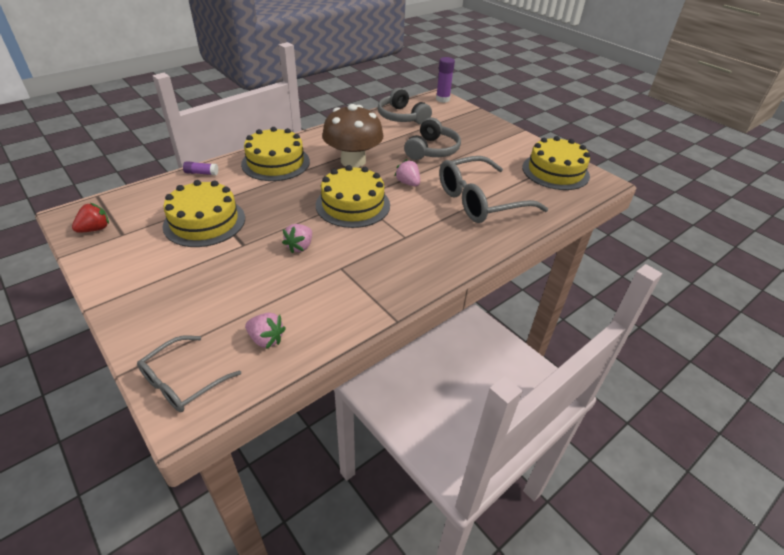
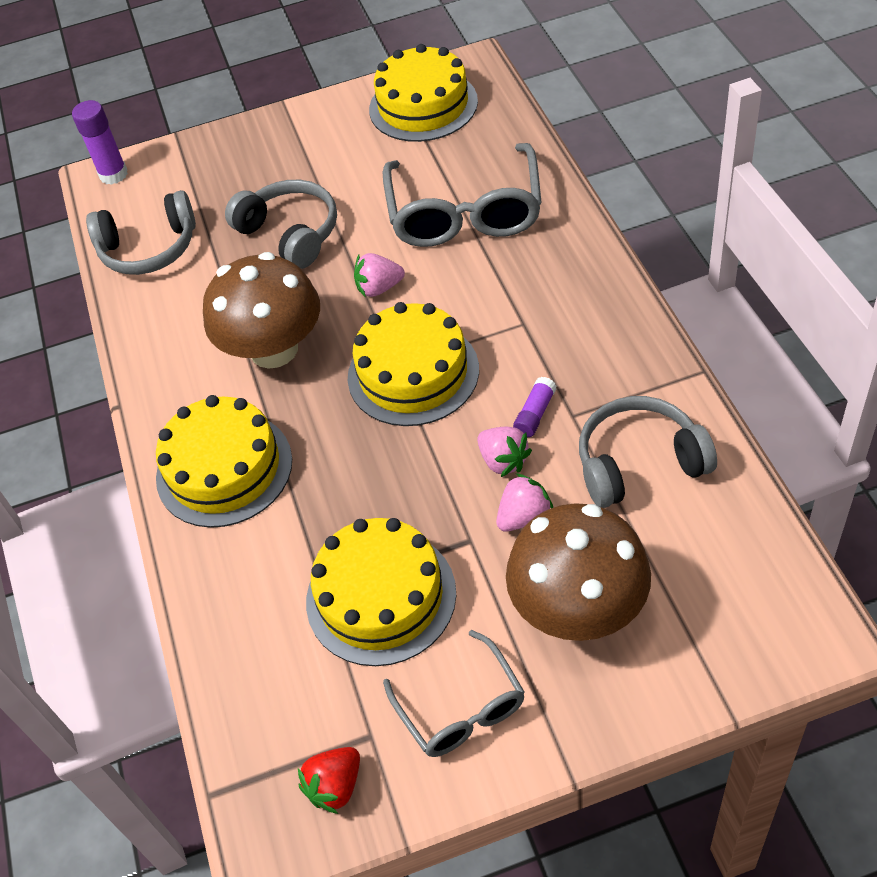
camera: 60 degrees left, 10 degrees up
red strawberry [72,203,109,233] -> red strawberry turned 120 degrees counterclockwise [298,747,360,814]
grey glasses [137,335,241,412] -> grey glasses moved to [383,630,525,757]
purple glue stick [183,161,218,175] -> purple glue stick moved to [513,377,557,437]
pink strawberry [245,313,286,349] -> pink strawberry moved to [496,473,553,532]
none -> brown mushroom [506,503,651,641]
none -> grey headphones [579,396,717,508]

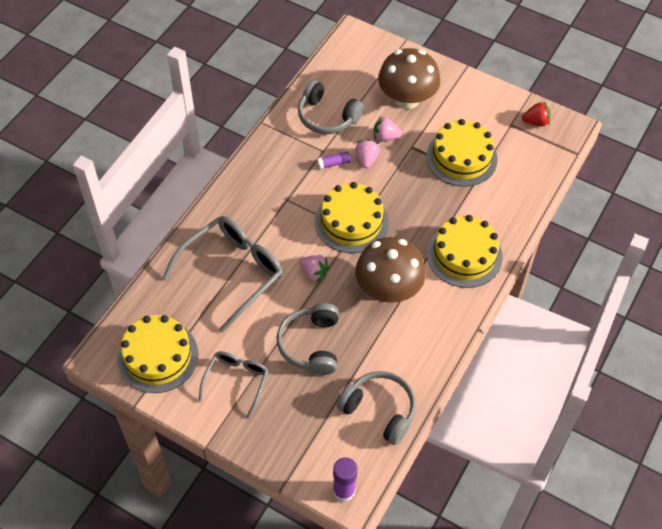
camera: 140 degrees left, 5 degrees up
grey glasses [383,630,525,757] -> grey glasses moved to [199,351,268,418]

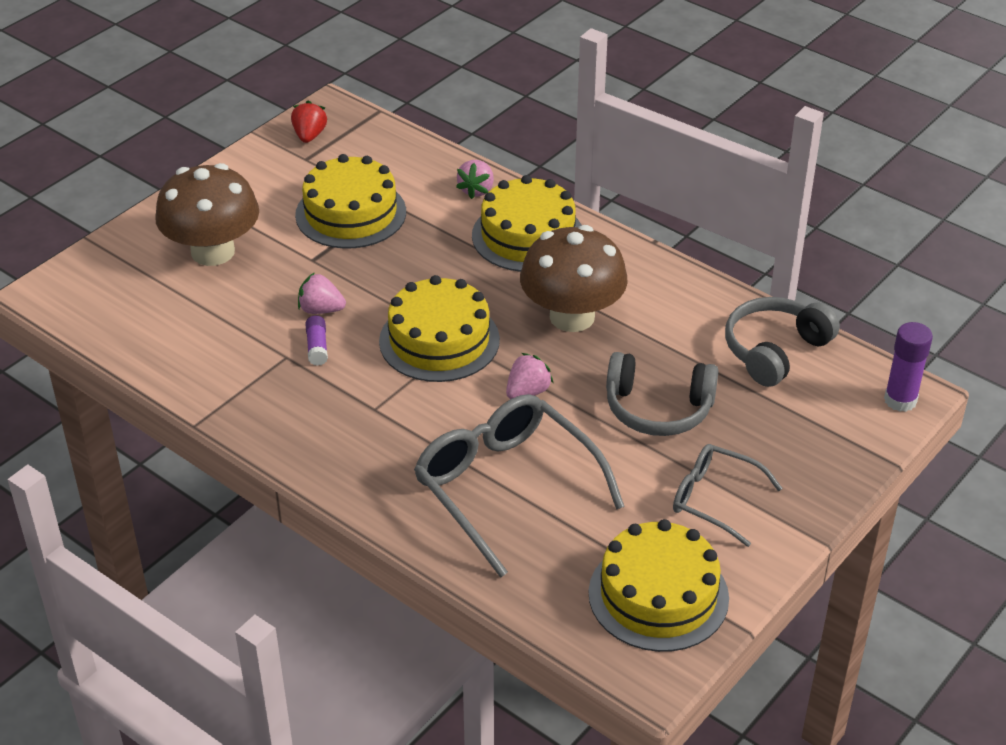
camera: 80 degrees left, 15 degrees down
grey headphones [298,80,364,134] -> none
pink strawberry [374,117,402,141] -> pink strawberry moved to [456,160,494,199]

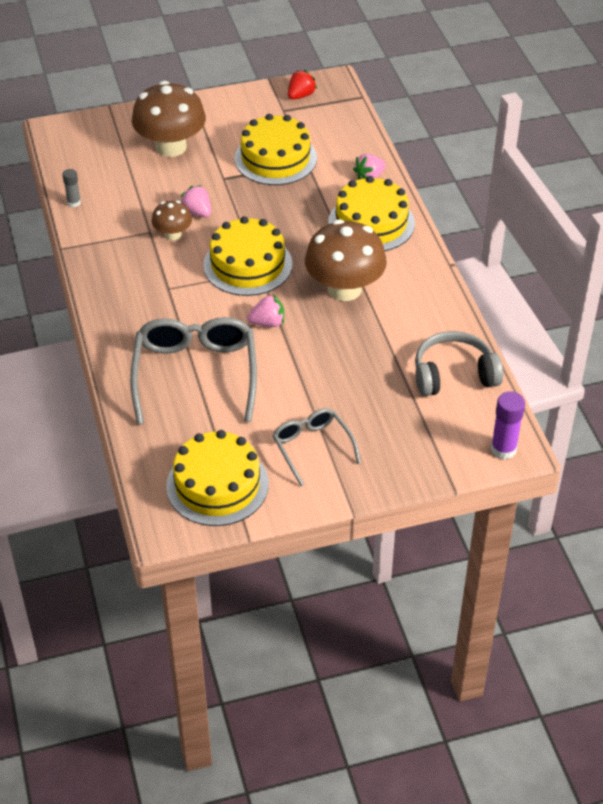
camera: 35 degrees right, 5 degrees up
purple glue stick [305,315,328,366] -> brown mushroom [152,201,192,240]
grey headphones [606,352,719,436] -> none
none -> grey glue stick [62,169,81,207]

